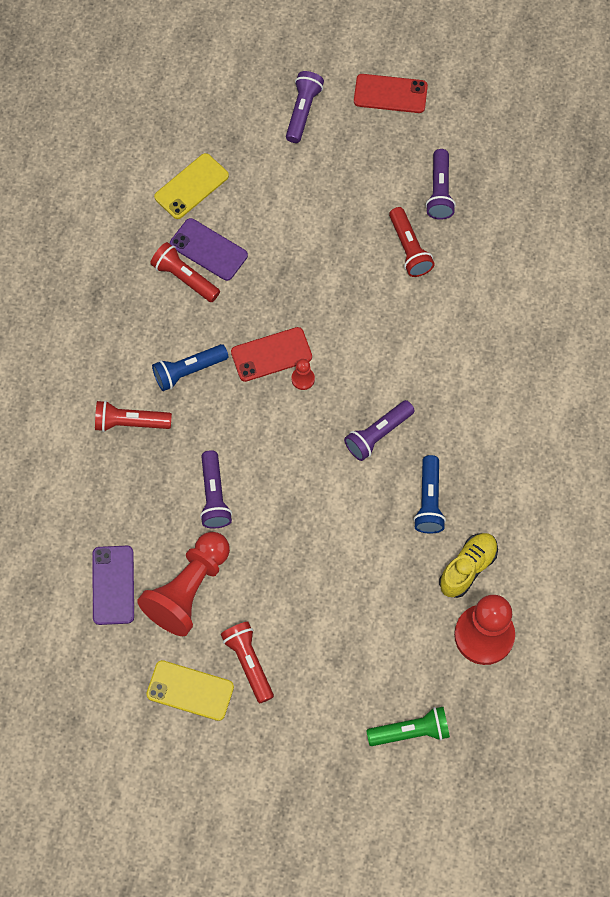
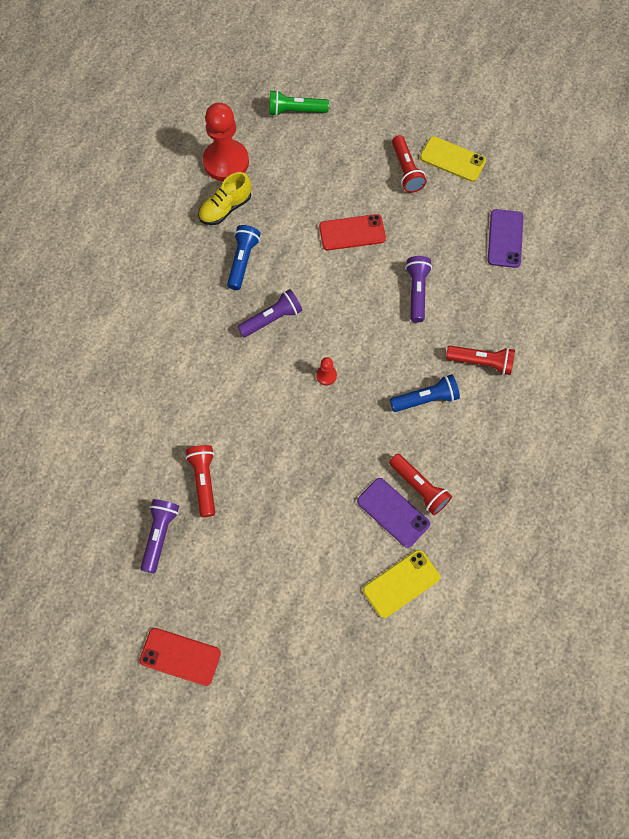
camera: 170 degrees left, 0 degrees up
red pawn [137,532,230,636] -> none
red phone [231,327,312,382] -> red phone moved to [319,214,386,250]
purple flashlight [286,71,324,143] -> none

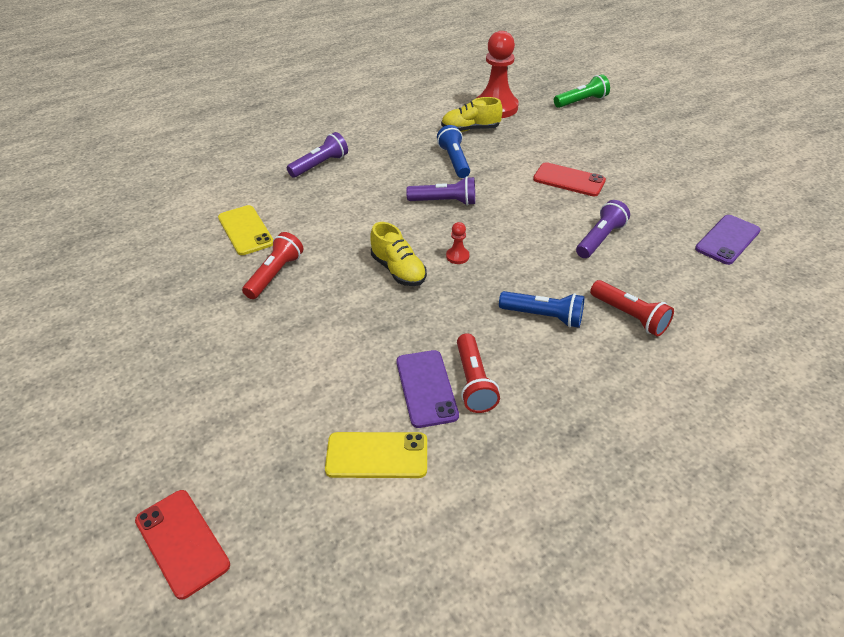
camera: 35 degrees right, 25 degrees down
red phone [139,628,221,686] -> red phone moved to [135,490,230,600]
purple flashlight [141,499,179,573] -> purple flashlight moved to [287,132,348,178]
blue flashlight [227,225,261,290] -> blue flashlight turned 60 degrees counterclockwise [437,125,470,178]
green flashlight [269,90,329,116] -> green flashlight turned 120 degrees clockwise [554,74,610,108]
red flashlight [392,135,427,193] -> none
yellow phone [420,136,486,182] -> yellow phone moved to [218,205,273,255]
none -> yellow shoe [370,222,427,286]

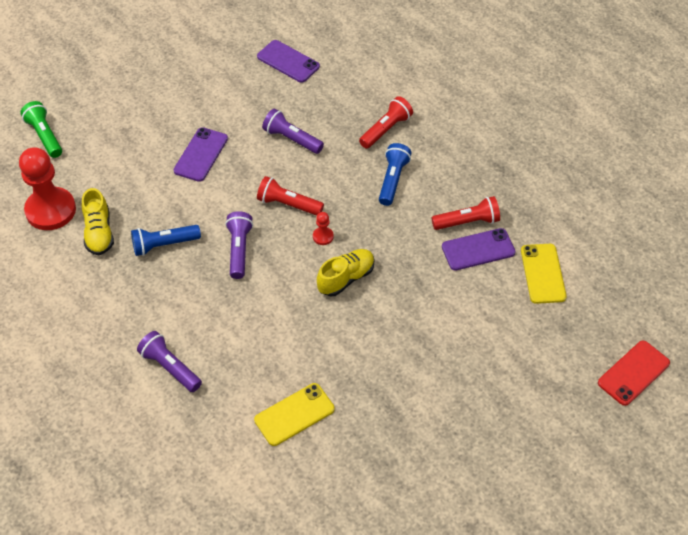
camera: 95 degrees left, 10 degrees up
red flashlight [242,232,303,299] -> red flashlight moved to [257,176,324,216]
red phone [533,162,606,196] -> purple phone [173,127,228,182]

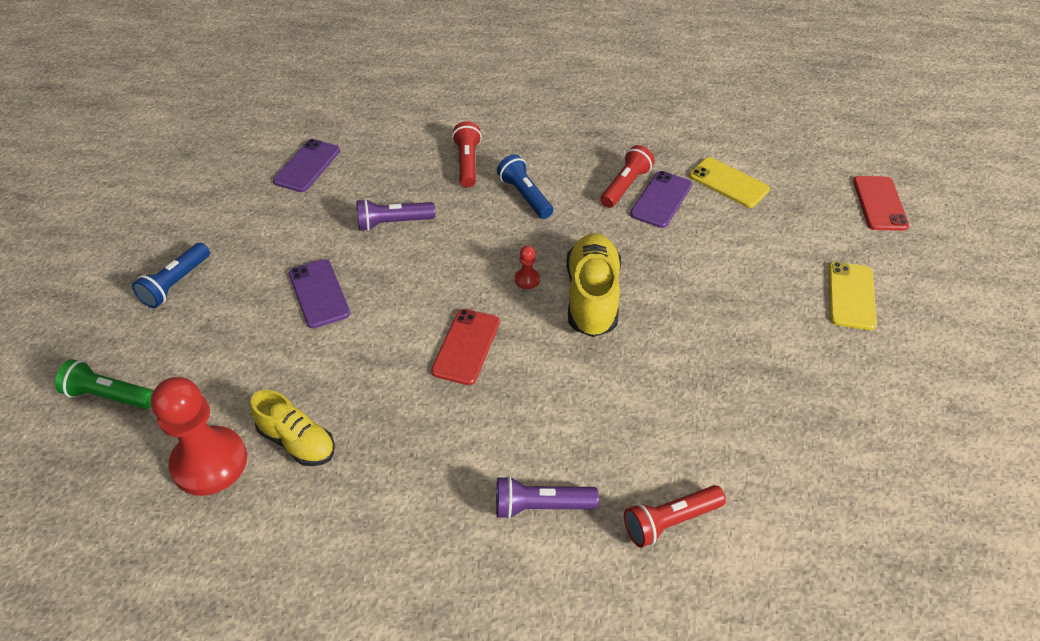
camera: 45 degrees left, 5 degrees down
blue flashlight [131,225,201,256] -> blue flashlight moved to [132,242,210,308]
purple flashlight [225,211,253,279] -> red phone [431,309,500,385]
yellow phone [254,383,335,446] -> yellow phone moved to [828,262,877,330]
purple phone [257,40,320,83] -> purple phone turned 60 degrees counterclockwise [273,139,340,192]
red flashlight [257,176,324,216] -> red flashlight moved to [624,485,726,548]
yellow shoe [317,249,374,296] -> yellow shoe [566,233,621,337], size x1.52

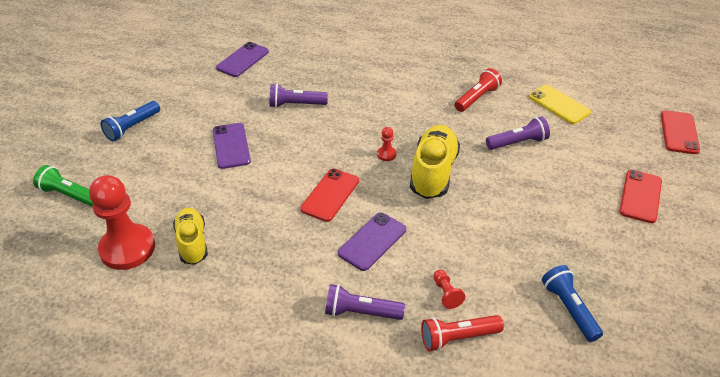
camera: 10 degrees right, 5 degrees down
yellow shoe [250,390,335,466] -> yellow shoe turned 150 degrees counterclockwise [173,208,208,265]
red flashlight [452,121,482,187] -> none
blue flashlight [497,154,553,219] -> blue flashlight moved to [542,265,603,342]
purple phone [630,171,692,228] -> purple phone moved to [338,212,406,271]
yellow phone [828,262,877,330] -> red phone [619,170,662,223]
none -> red pawn [433,270,465,309]
none -> purple flashlight [486,116,550,150]

